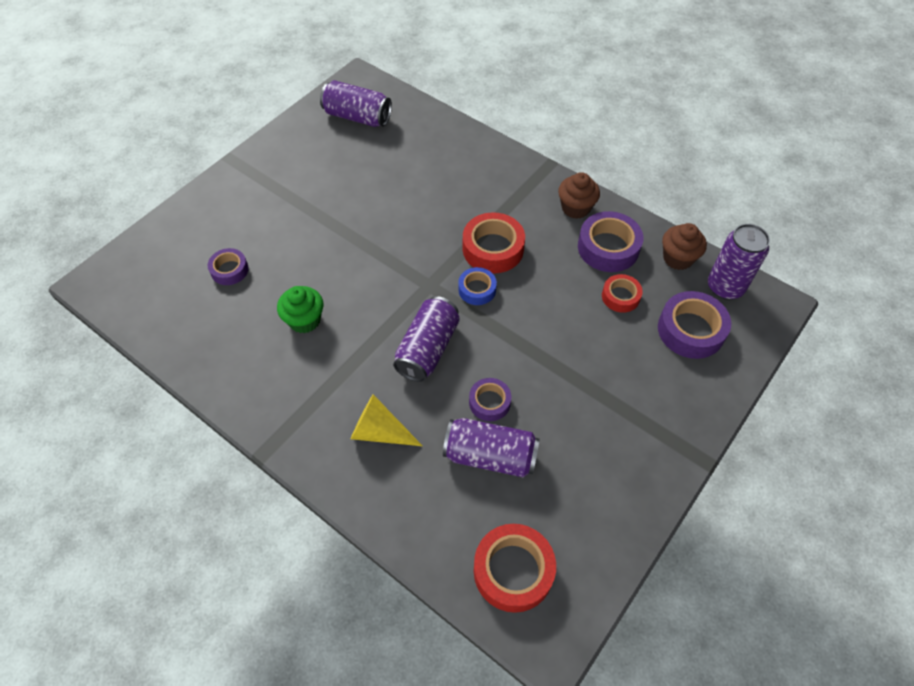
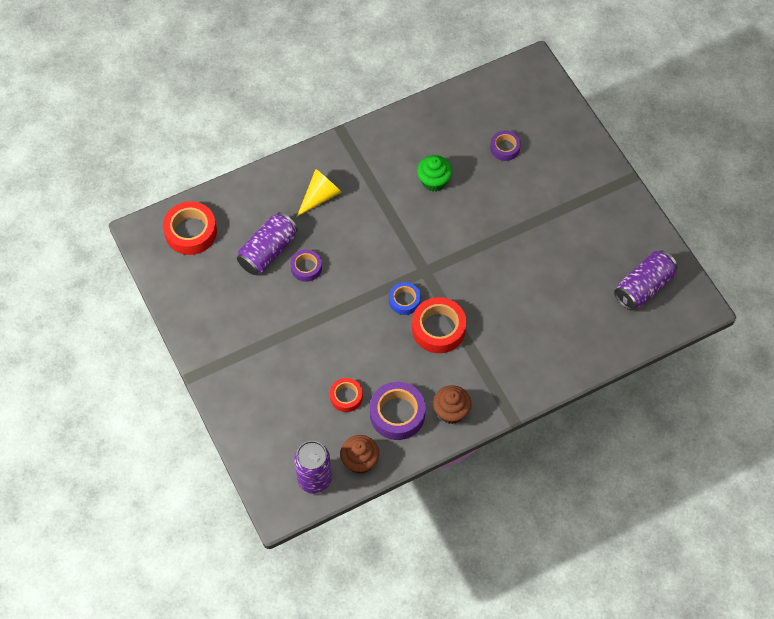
camera: 115 degrees right, 5 degrees up
purple can [393,296,460,382] -> none
purple tape [658,291,731,359] -> none

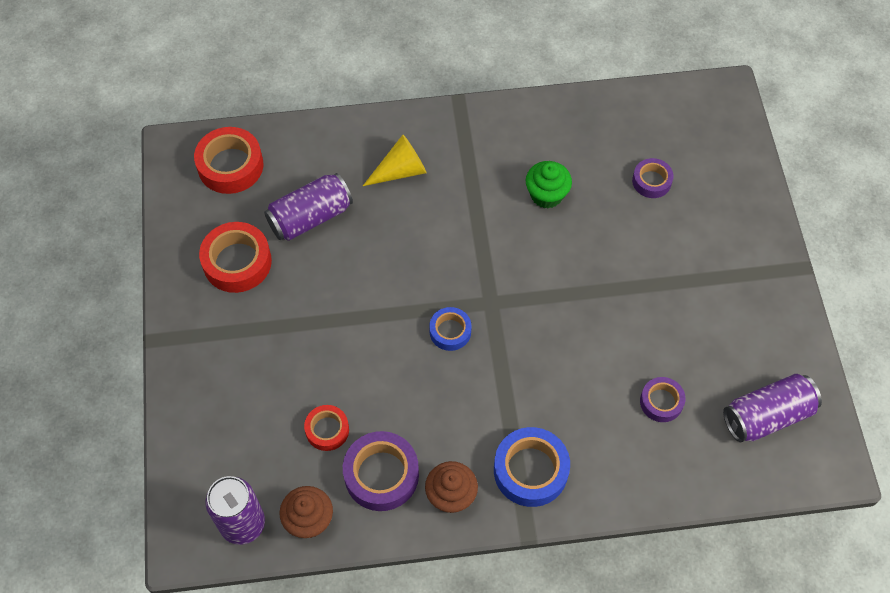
camera: 20 degrees right, 0 degrees up
purple tape [290,249,322,282] -> purple tape moved to [640,377,686,422]
red tape [412,297,466,353] -> red tape moved to [199,222,272,293]
none -> blue tape [494,427,570,507]

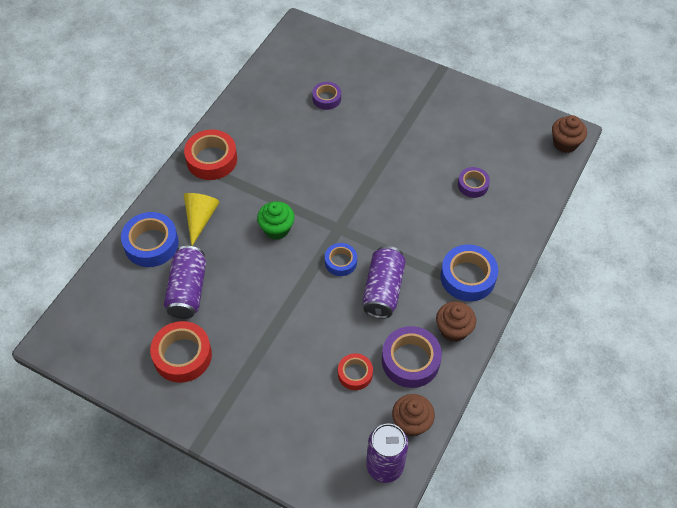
camera: 55 degrees left, 5 degrees down
red tape [194,127,263,194] -> red tape moved to [184,129,237,180]
green cupcake [526,161,572,209] -> green cupcake moved to [257,201,295,240]
purple can [723,374,822,442] -> purple can moved to [362,246,406,319]
none -> blue tape [121,212,179,267]
none -> brown cupcake [552,115,587,153]

